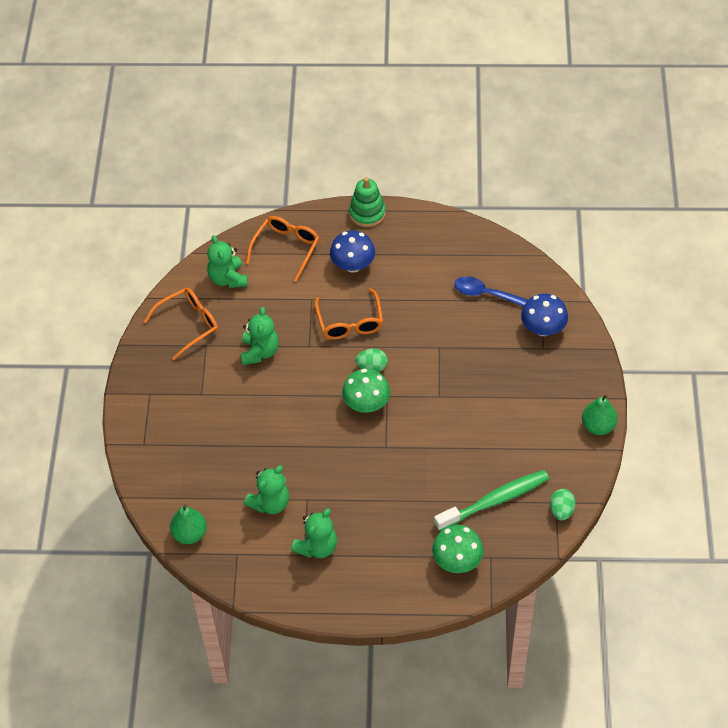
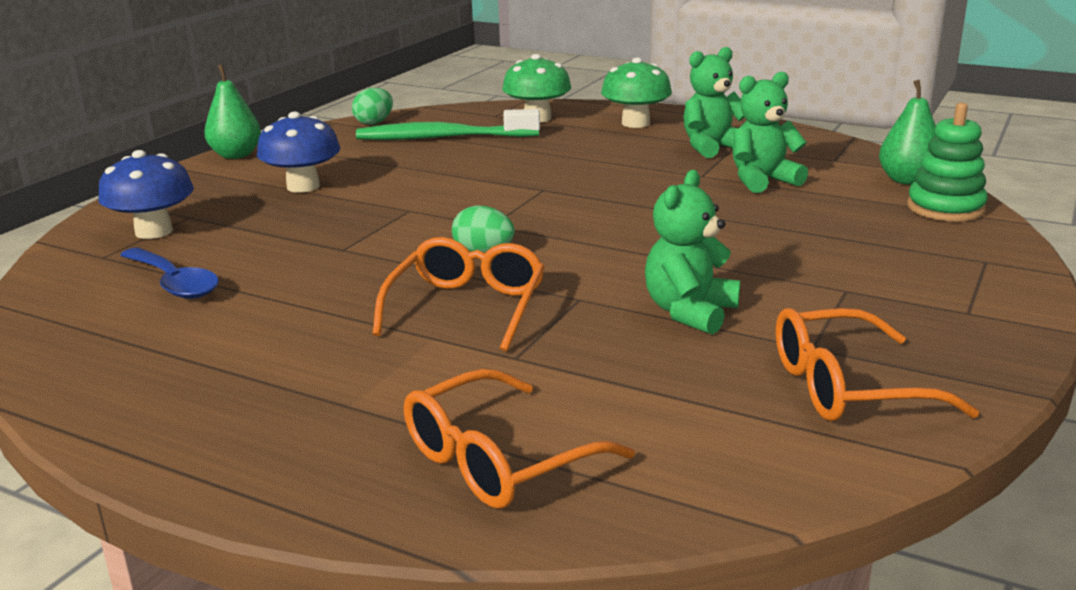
camera: 155 degrees left, 30 degrees down
green teddy bear [207,235,248,288] -> none
blue mushroom [330,231,375,272] -> blue mushroom moved to [257,111,340,193]
green mushroom [342,369,390,412] -> green mushroom moved to [601,57,672,128]
green stacking toy [349,177,386,227] -> green stacking toy moved to [907,103,988,222]

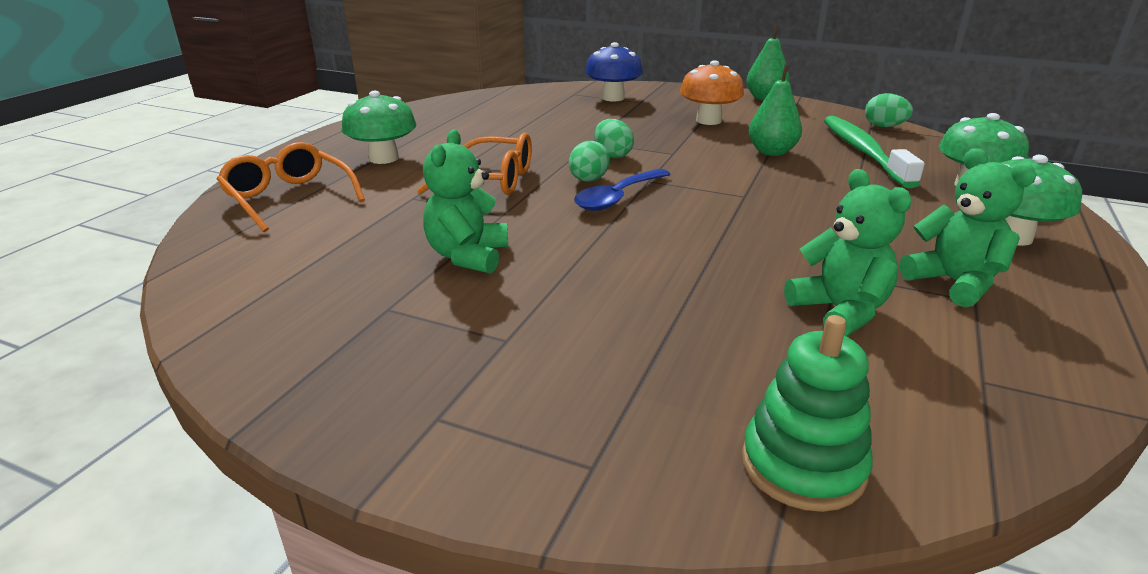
camera: 85 degrees right, 5 degrees up
blue spoon [120,248,219,299] -> blue spoon moved to [574,169,670,211]
blue mushroom [257,111,340,193] -> orange mushroom [680,60,744,125]
green teddy bear [645,170,740,335] -> green teddy bear turned 105 degrees counterclockwise [423,129,508,274]
orange glasses [776,308,979,421] -> none
green pear [879,80,936,185] -> green pear moved to [749,65,802,156]
none -> green mushroom [342,91,417,164]
none -> green egg [594,119,634,158]

